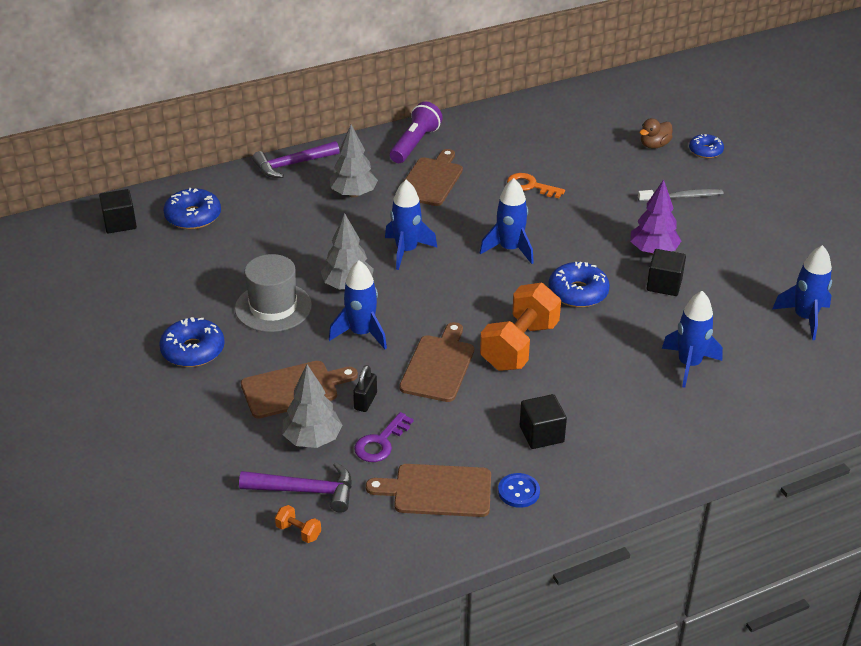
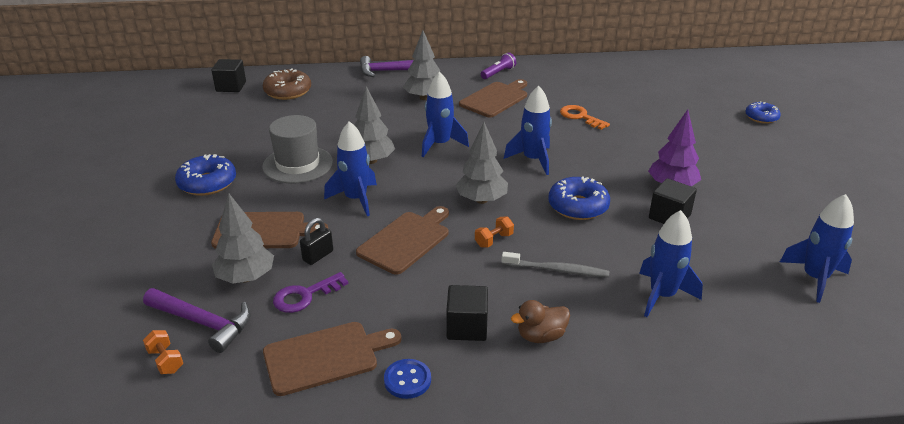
camera: 20 degrees right, 5 degrees down
blue donut [163,188,221,229] -> brown donut [263,68,311,100]
brown cutting board [366,464,491,517] -> brown cutting board turned 135 degrees clockwise [263,322,402,396]
purple flashlight [390,101,443,163] -> purple flashlight [481,52,516,79], size x0.61
orange dumbbell [480,283,561,371] -> orange dumbbell [475,217,514,248], size x0.40
grey toothbrush [638,189,723,202] -> grey toothbrush moved to [502,252,609,277]
brown duck [640,118,673,149] -> brown duck moved to [511,300,570,343]
none -> grey tree [456,122,508,204]

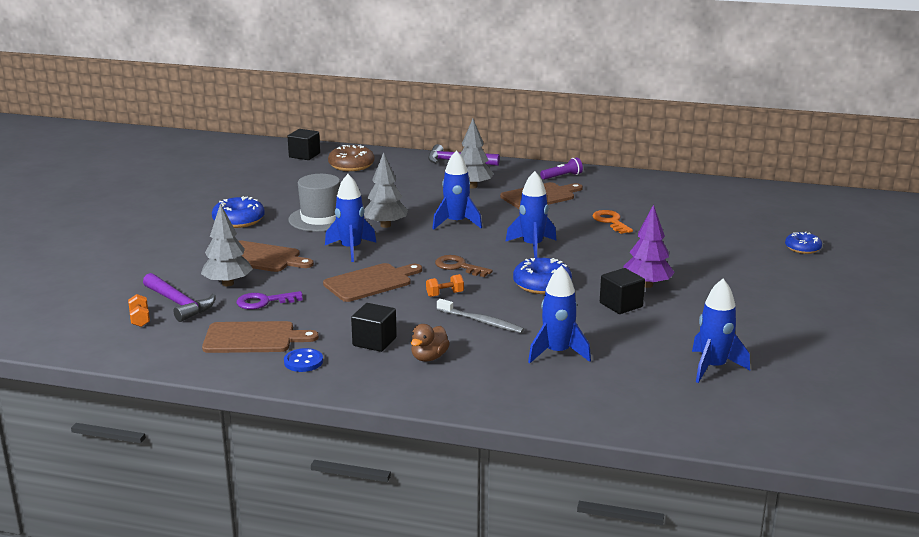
camera: 20 degrees right, 10 degrees down
black padlock [300,218,333,265] -> none
grey tree [456,122,508,204] -> brown key [435,255,493,277]
brown duck [511,300,570,343] -> brown duck turned 60 degrees counterclockwise [411,324,450,362]

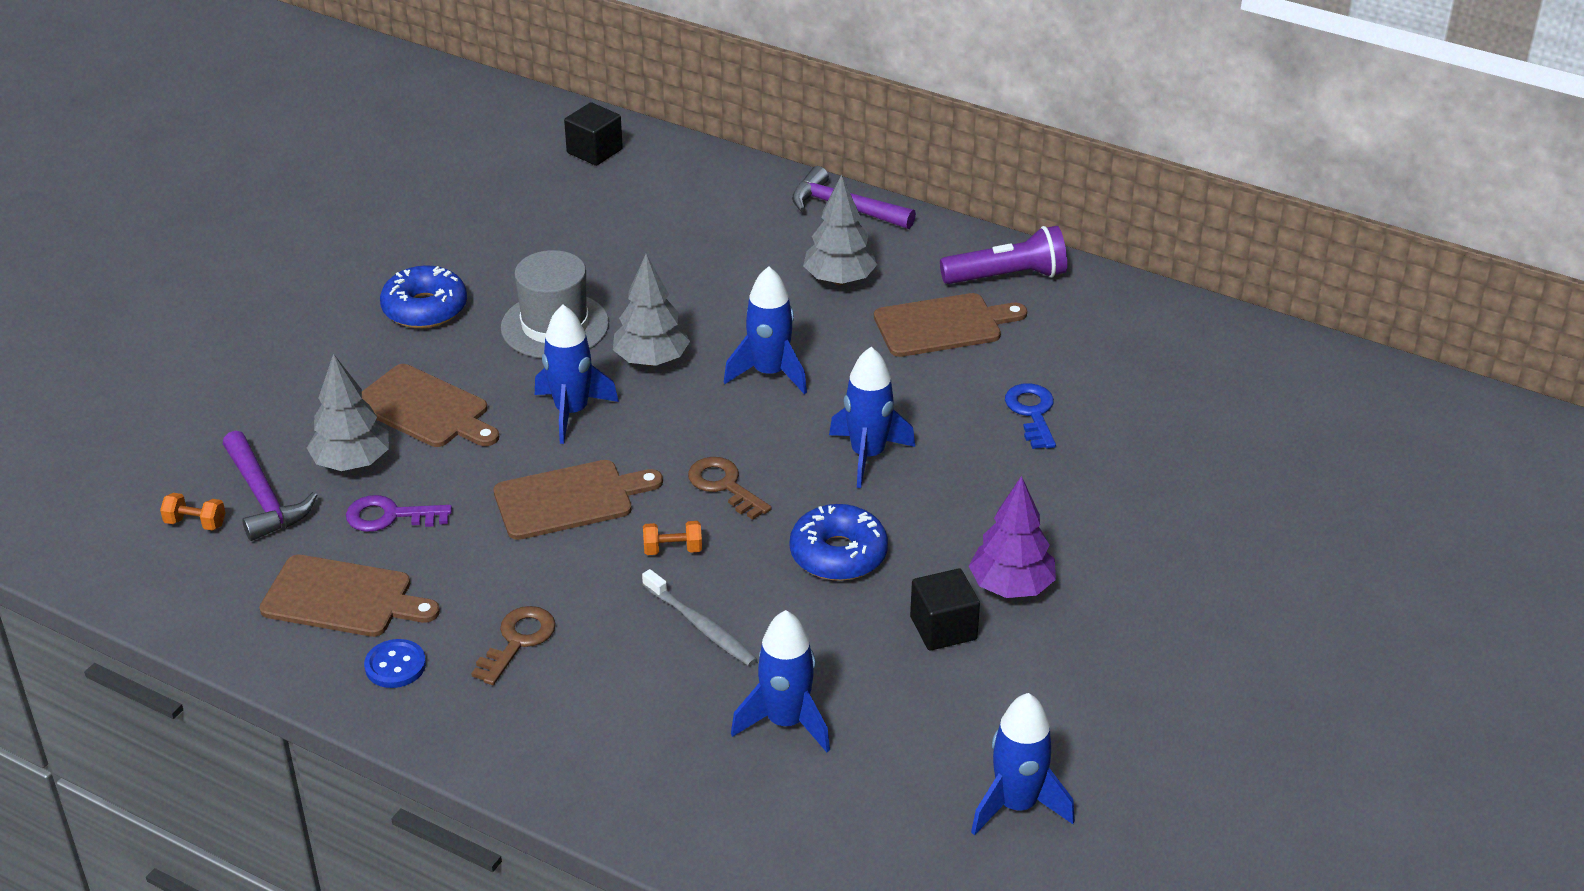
camera: 15 degrees right, 15 degrees up
orange dumbbell [128,294,150,327] -> orange dumbbell turned 75 degrees counterclockwise [160,493,225,531]
brown donut [328,145,374,171] -> none
black cube [351,303,397,352] -> brown key [471,606,556,685]
brown duck [411,324,450,362] -> none
purple flashlight [540,157,583,180] -> purple flashlight [940,226,1067,284], size x1.63
orange key [593,210,633,234] -> blue key [1005,383,1056,449]
blue donut [785,232,822,254] -> none

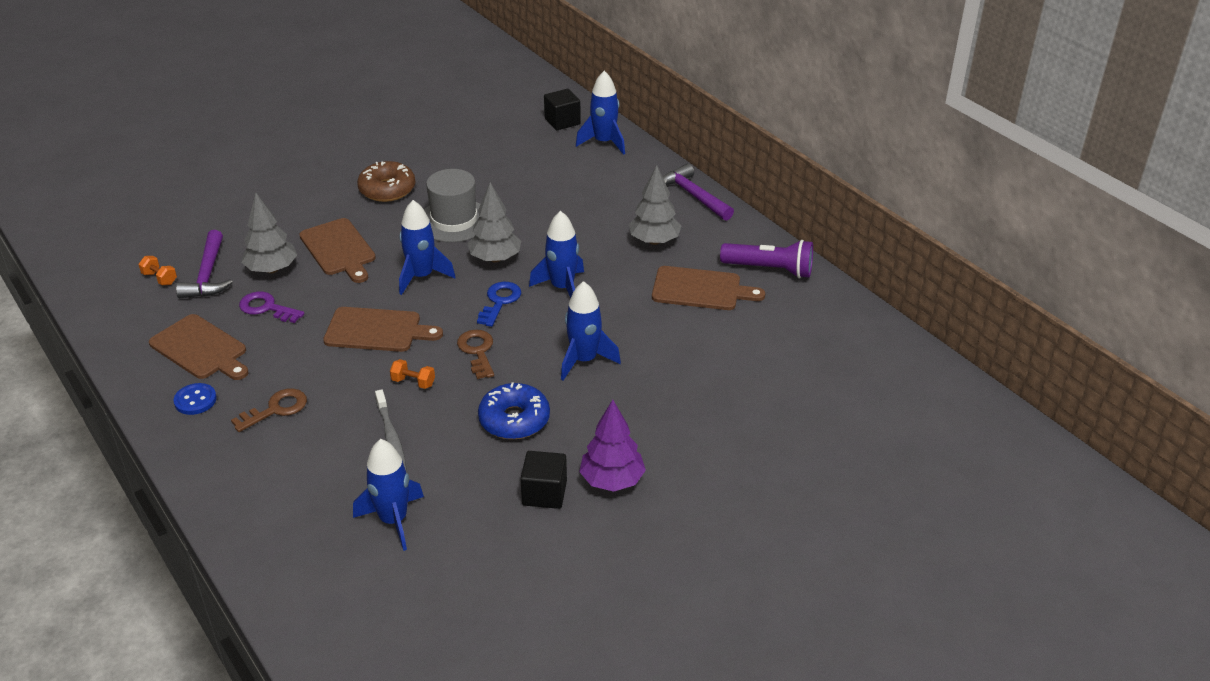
camera: 25 degrees right, 0 degrees up
blue donut [380,265,467,328] -> brown donut [357,161,416,202]
blue rocket [971,693,1075,836] -> blue rocket moved to [576,71,625,155]
blue key [1005,383,1056,449] -> blue key moved to [477,282,521,327]

